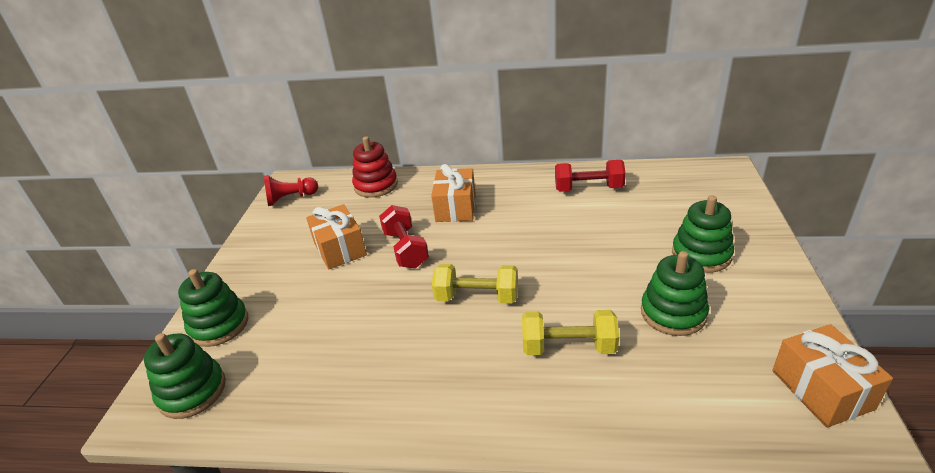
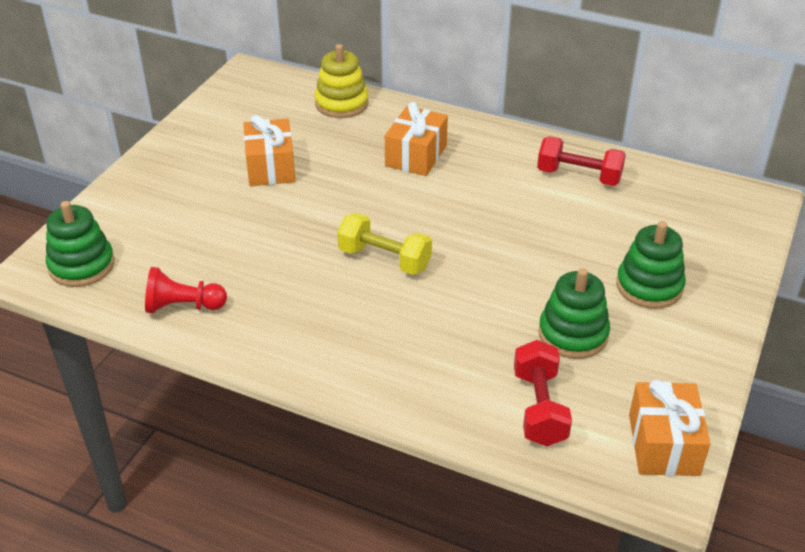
camera: 15 degrees right, 5 degrees up
green stacking toy [178,269,248,347] -> none
red pawn [264,175,318,206] -> red pawn moved to [145,267,227,313]
red stacking toy [352,136,398,198] -> yellow stacking toy [314,44,369,118]
red dumbbell [379,205,429,269] -> red dumbbell moved to [514,340,572,446]
yellow dumbbell [522,310,619,355] -> none

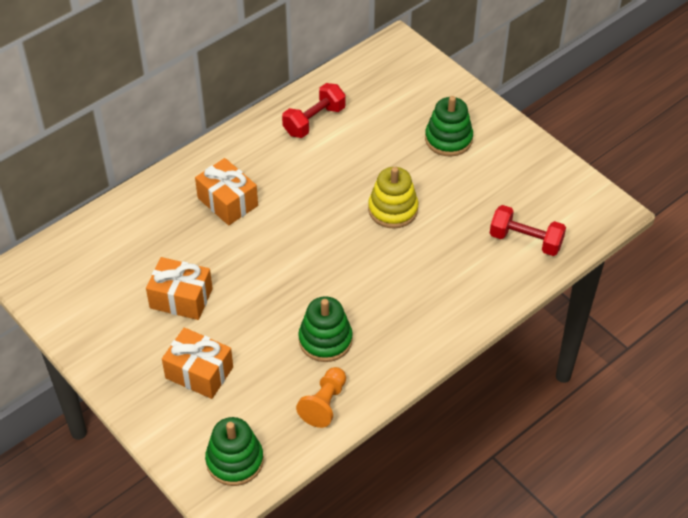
camera: 65 degrees left, 10 degrees up
red pawn [145,267,227,313] -> orange pawn [296,367,346,428]
yellow stacking toy [314,44,369,118] -> yellow stacking toy moved to [368,167,418,229]
yellow dumbbell [337,213,432,275] -> none
green stacking toy [538,268,610,359] -> green stacking toy moved to [298,296,353,362]
orange gift [629,380,711,476] -> orange gift moved to [162,328,233,399]

